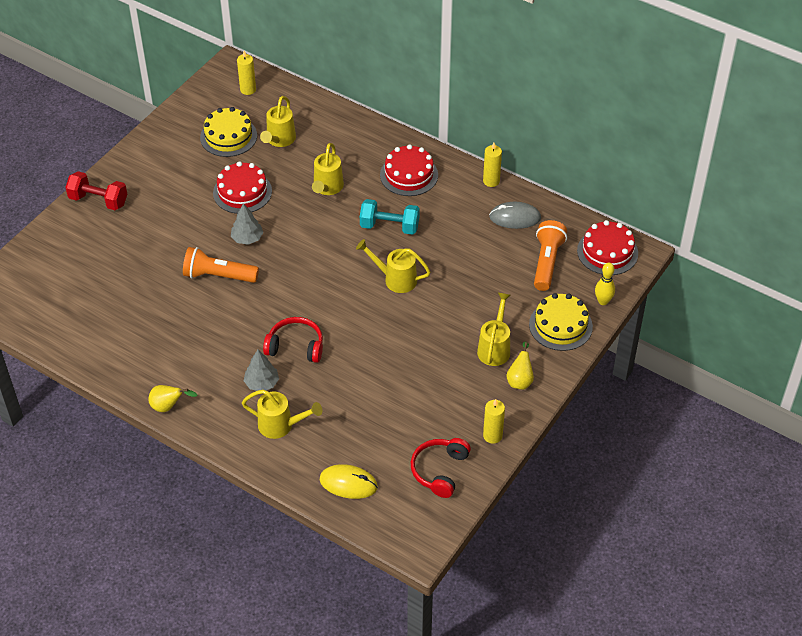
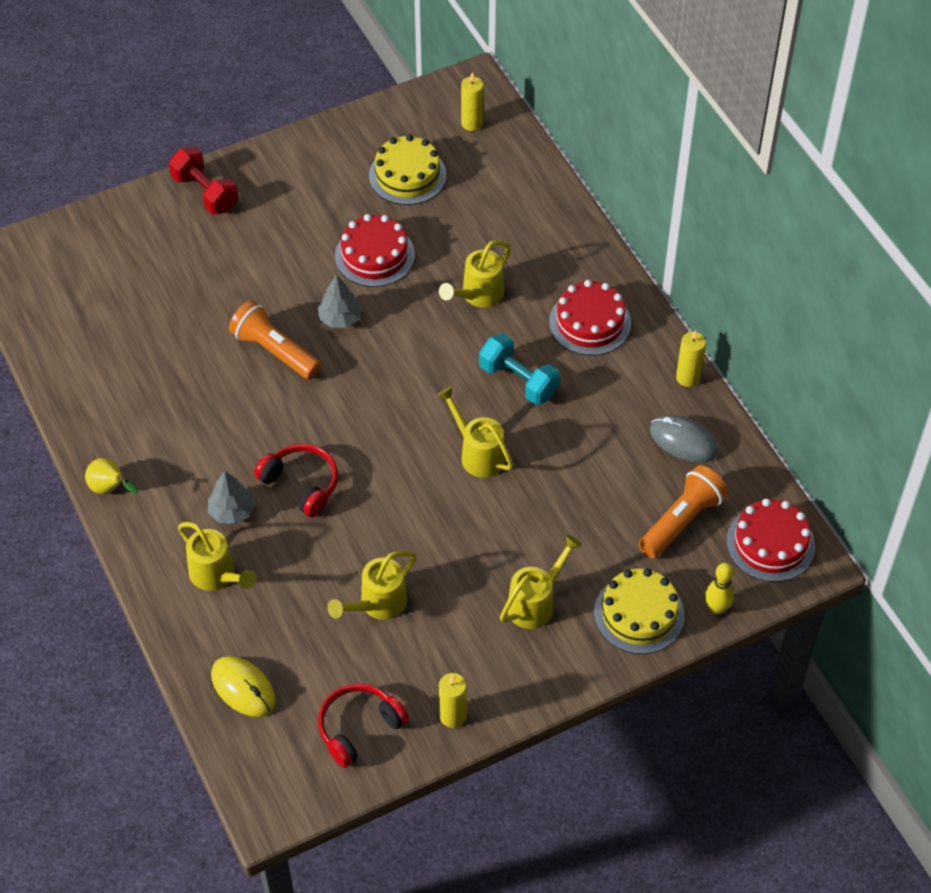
camera: 30 degrees right, 5 degrees up
yellow watering can [260,96,296,147] -> yellow watering can moved to [327,550,416,620]
yellow pear [506,342,534,390] -> none

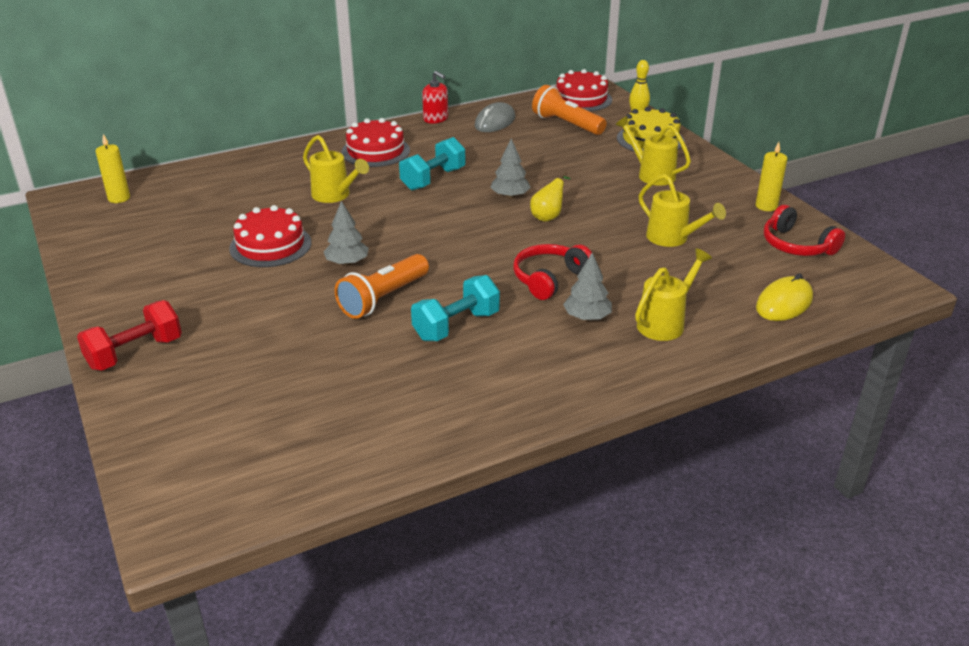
camera: 90 degrees left, 20 degrees down
yellow pear [85,458,138,494] -> yellow pear moved to [530,171,571,222]
yellow cake [369,135,446,205] -> none
yellow watering can [437,386,513,478] -> grey tree [490,138,531,198]
yellow candle [676,330,706,387] -> red soap dispenser [422,71,448,124]
none -> turquoise dumbbell [411,275,500,341]

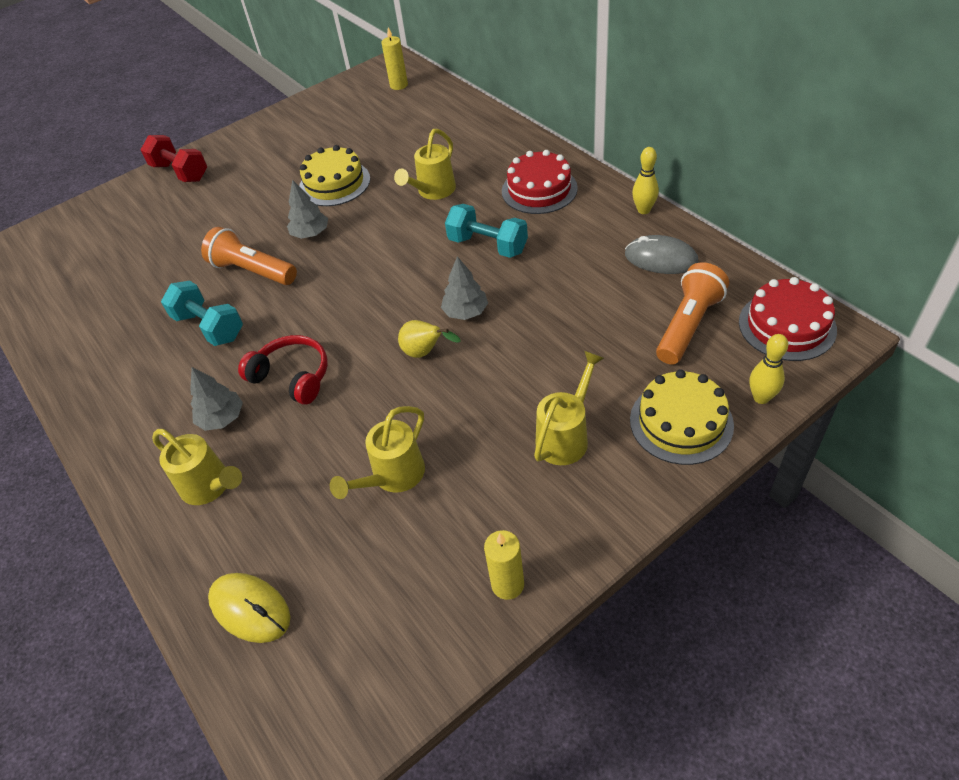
camera: 85 degrees right, 15 degrees up
red cake [229,205,311,267] -> yellow cake [299,145,370,206]
red soap dispenser [422,71,448,124] -> yellow bowling pin [632,147,659,214]
red headphones [764,205,845,256] -> none

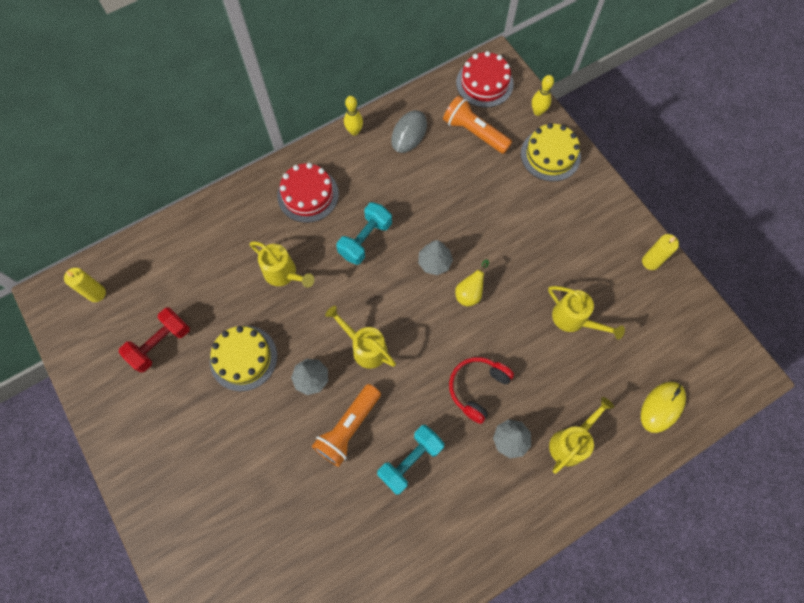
camera: 90 degrees left, 20 degrees up
red dumbbell [141,135,207,182] -> red dumbbell moved to [119,308,190,372]
yellow watering can [534,351,604,465] -> yellow watering can moved to [325,306,396,369]

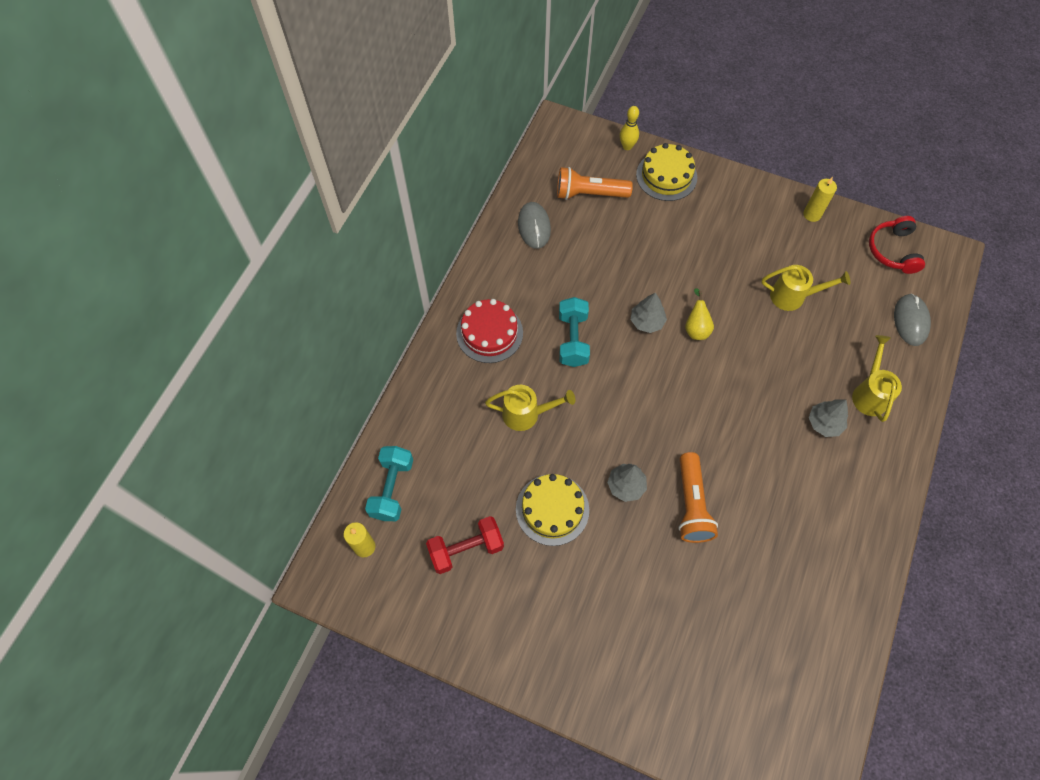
camera: 35 degrees left, 5 degrees down
red dumbbell [119,308,190,372] -> red dumbbell turned 60 degrees clockwise [426,516,504,574]
yellow watering can [325,306,396,369] -> none
yellow bowling pin [344,96,363,136] -> none
turquoise dumbbell [377,425,445,495] -> turquoise dumbbell moved to [365,446,413,521]
red headphones [449,357,514,424] -> red headphones moved to [869,216,925,274]
red cake [456,51,514,107] -> none
yellow mouse [641,382,686,433] -> grey mouse [894,294,931,346]

